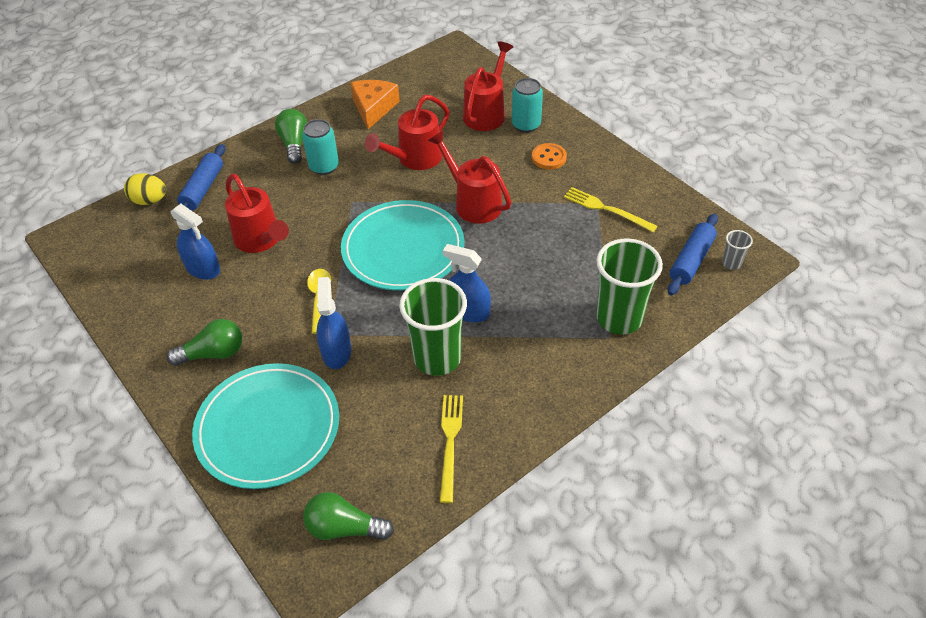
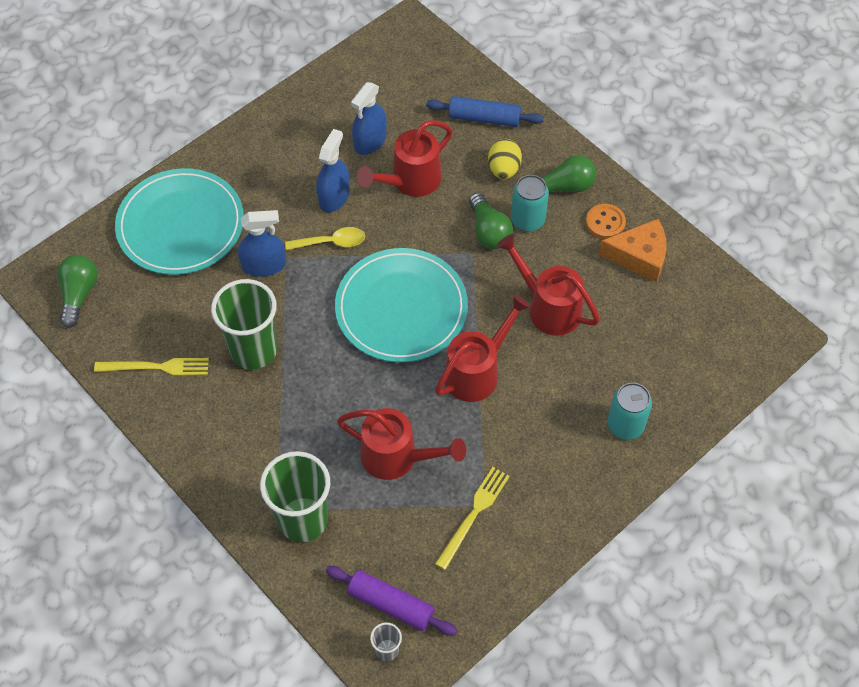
camera: 85 degrees right, 10 degrees up
yellow egg [124,173,166,205] -> yellow egg moved to [488,139,522,179]
green light bulb [167,319,242,366] -> green light bulb moved to [469,192,513,249]
blue spray bottle [443,244,491,322] -> blue spray bottle moved to [316,129,350,213]
red watering can [463,41,513,131] -> red watering can moved to [337,408,466,480]
orange button [532,143,567,169] -> orange button moved to [586,204,626,239]
blue rolling pin [668,214,718,295] -> purple rolling pin [326,566,457,636]

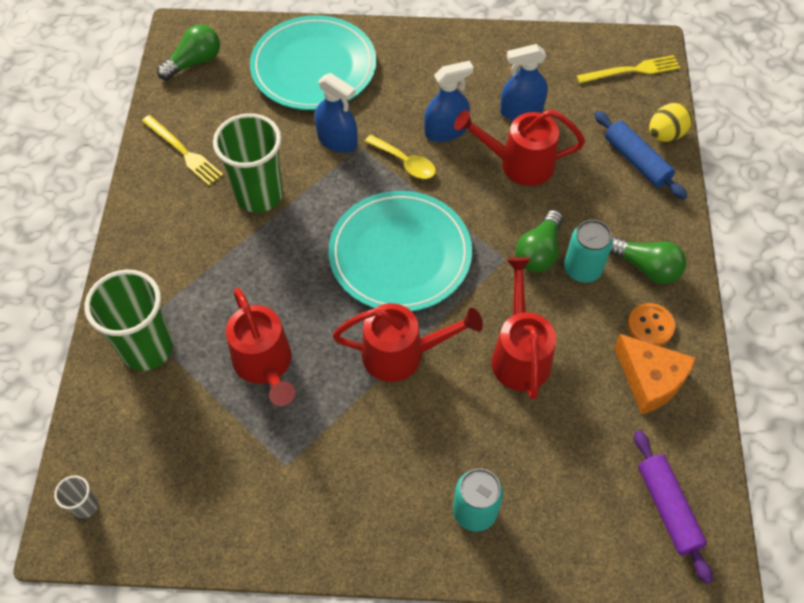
camera: 45 degrees right, 0 degrees up
purple rolling pin [326,566,457,636] -> purple rolling pin moved to [634,430,712,584]
yellow fork [435,467,510,570] -> yellow fork moved to [577,55,680,83]
yellow egg [488,139,522,179] -> yellow egg moved to [649,103,692,142]

